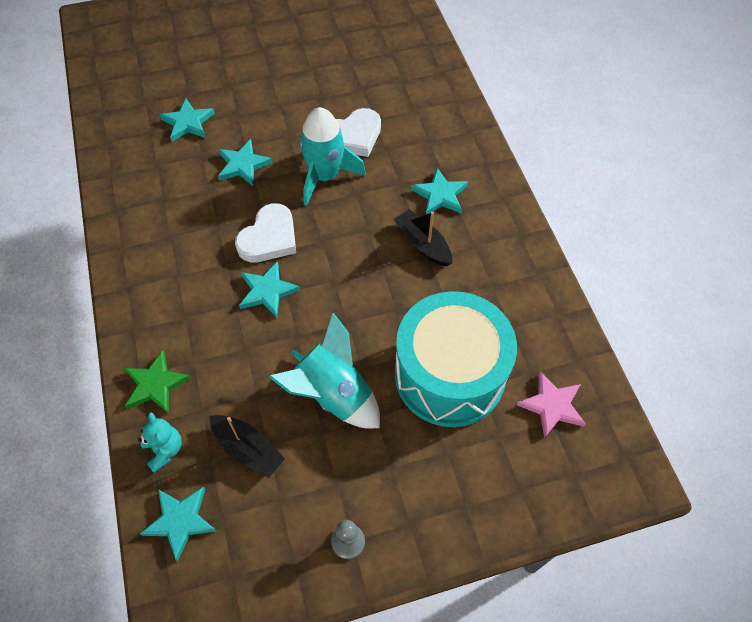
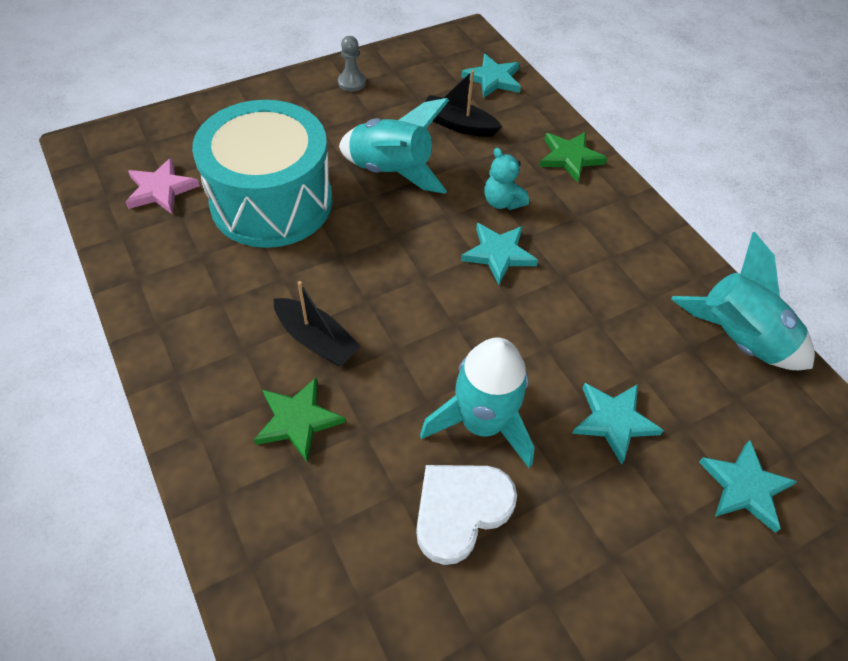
camera: 165 degrees right, 5 degrees down
turquoise teddy bear [138,413,182,473] -> turquoise teddy bear moved to [484,148,529,210]
white heart [235,203,296,263] -> none
turquoise star [411,168,468,214] -> green star [254,377,345,463]
none -> turquoise rocket [671,232,815,370]

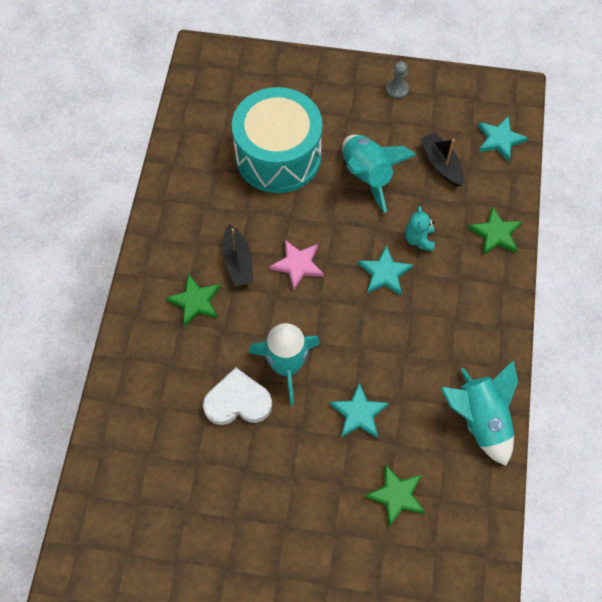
camera: 40 degrees right, 10 degrees up
pink star [125,158,200,215] -> pink star moved to [269,240,324,290]
turquoise star [699,440,798,533] -> green star [365,464,425,527]

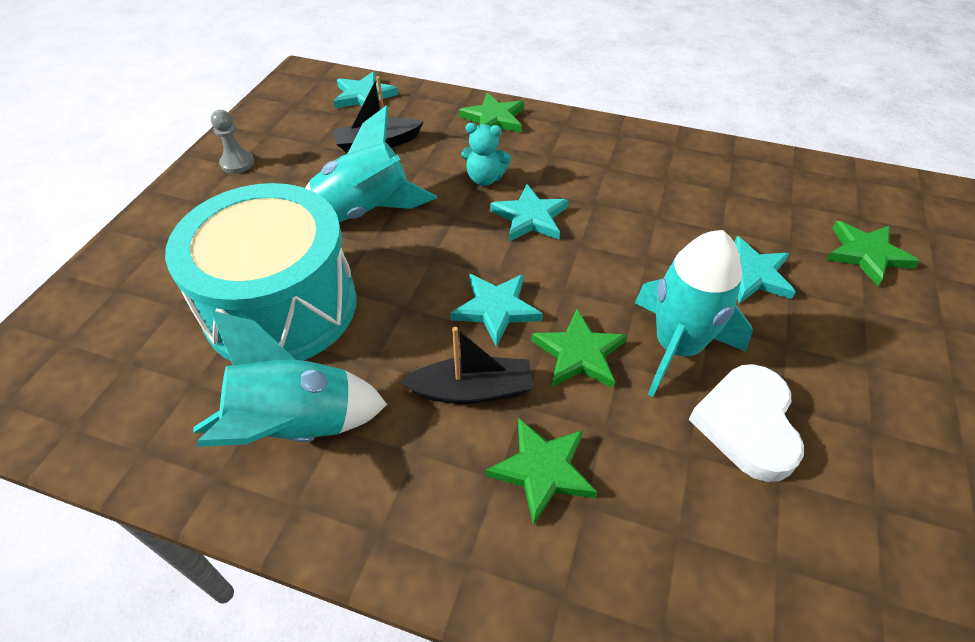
camera: 80 degrees left, 15 degrees down
pink star [269,240,324,290] -> turquoise star [450,274,543,347]
turquoise rocket [440,360,518,466] -> turquoise rocket moved to [193,310,387,447]
none -> green star [531,309,627,388]

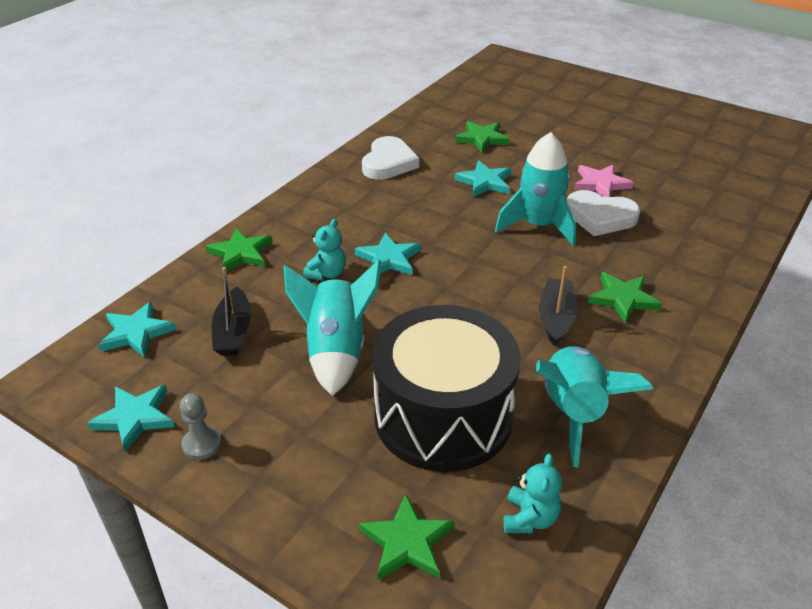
camera: 75 degrees left, 10 degrees down
turquoise drum [165,183,357,361] -> black drum [372,305,521,472]
turquoise star [450,274,543,347] -> turquoise star moved to [87,385,174,452]
green star [531,309,627,388] -> green star moved to [359,494,454,580]
none -> white heart [362,136,419,180]
none -> turquoise teddy bear [504,454,562,533]
none -> pink star [574,165,634,197]

